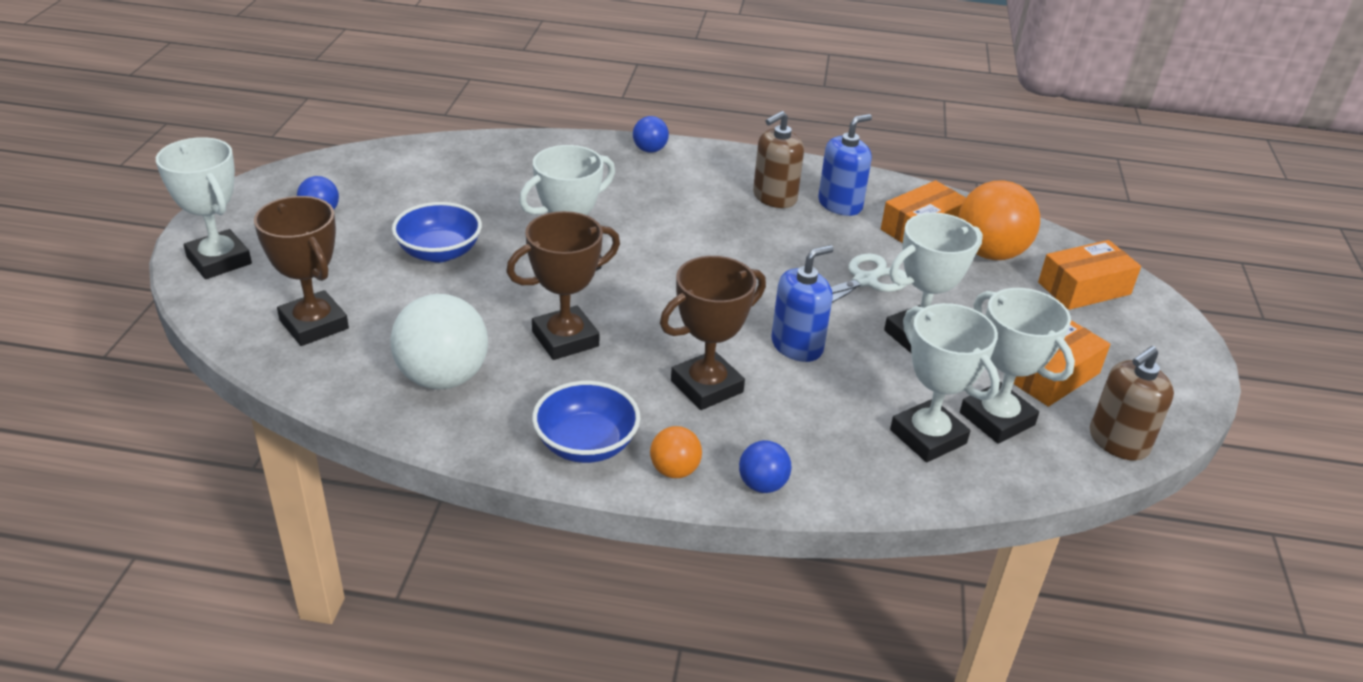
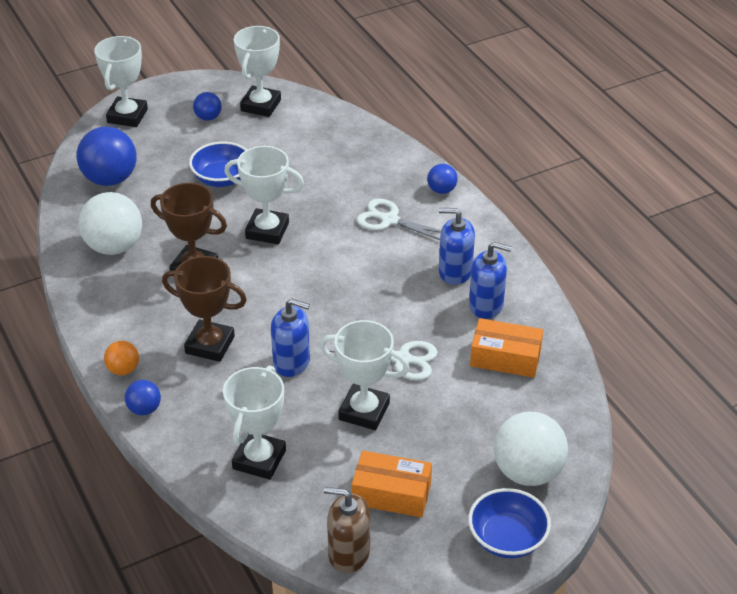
camera: 55 degrees right, 5 degrees up
brown trophy [254,196,349,346] -> blue ball [76,126,137,186]
blue bowl [532,381,640,463] -> blue bowl moved to [468,488,551,558]
brown soap dispenser [753,111,804,208] -> blue soap dispenser [439,208,475,285]
orange ball [958,180,1040,260] -> none
white trophy [960,288,1075,443] -> white trophy moved to [234,26,281,117]
orange box [1038,240,1141,310] -> white ball [494,412,568,486]
none -> white scissors [357,199,441,240]

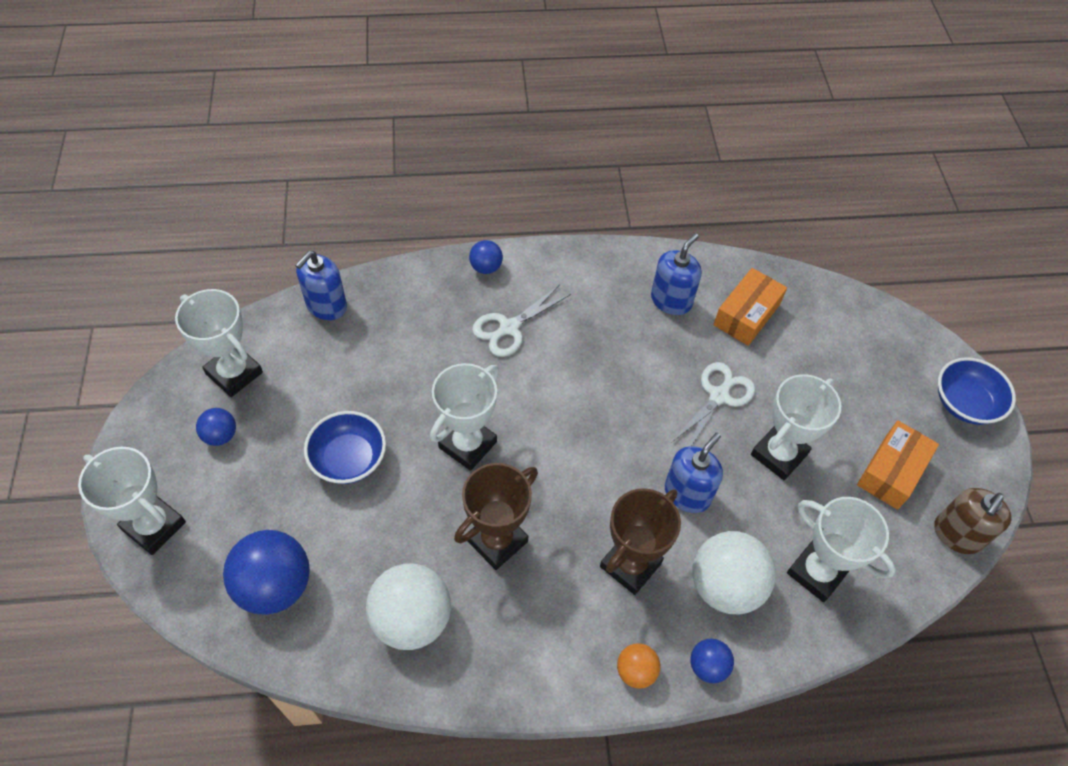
camera: 70 degrees left, 15 degrees up
blue soap dispenser [439,208,475,285] -> blue soap dispenser moved to [295,251,347,320]
white ball [494,412,568,486] -> white ball moved to [692,531,776,615]

